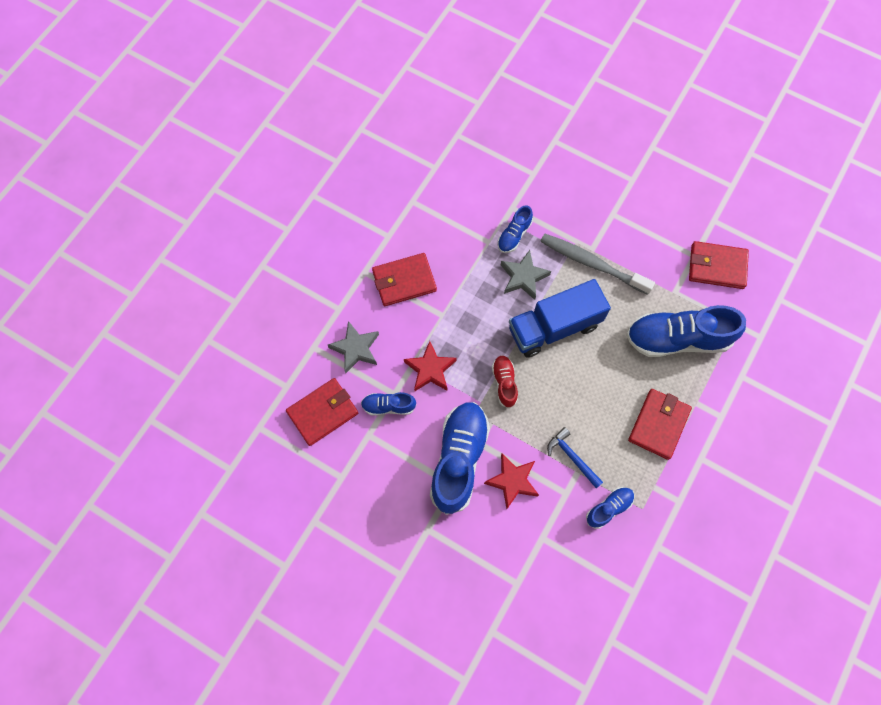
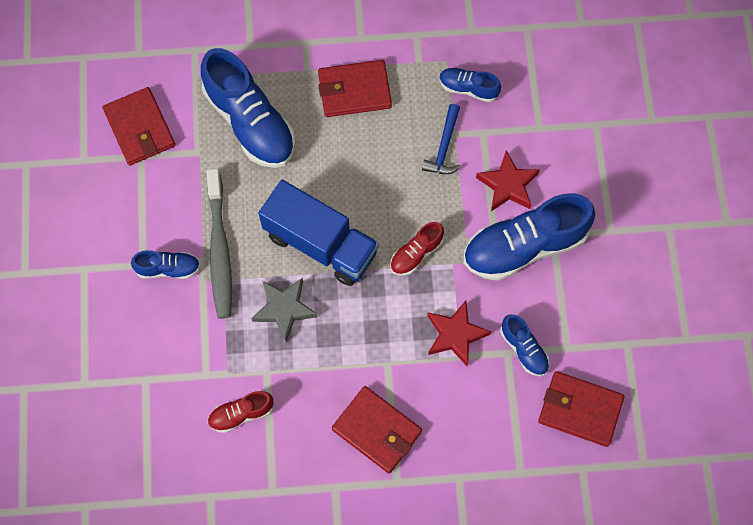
camera: 125 degrees left, 0 degrees up
grey star [328,321,379,373] -> none
blue shoe [498,205,533,253] -> blue shoe moved to [131,250,200,279]
none -> red shoe [207,391,274,433]

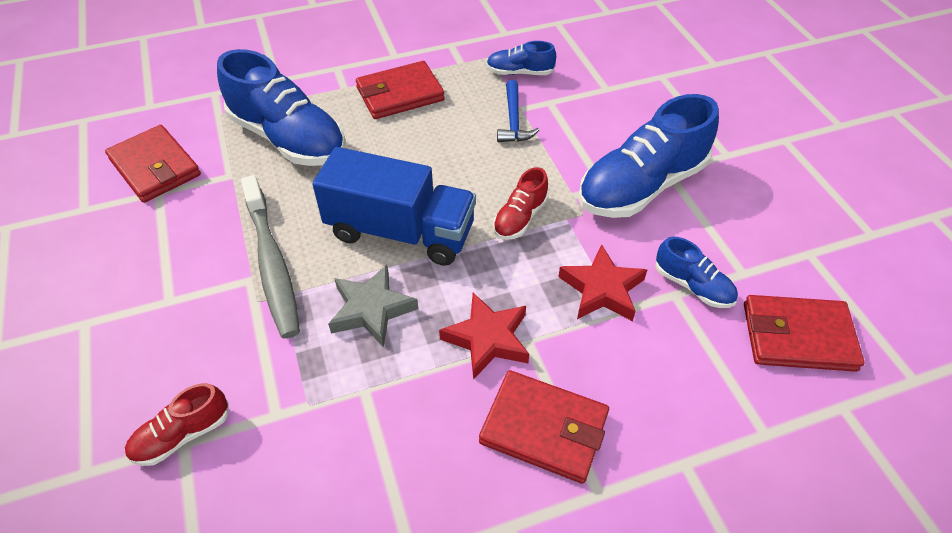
camera: 15 degrees left, 20 degrees down
blue shoe [131,250,200,279] -> none
red shoe [207,391,274,433] -> red shoe moved to [125,383,229,466]
red star [476,150,540,211] -> red star moved to [439,293,529,380]

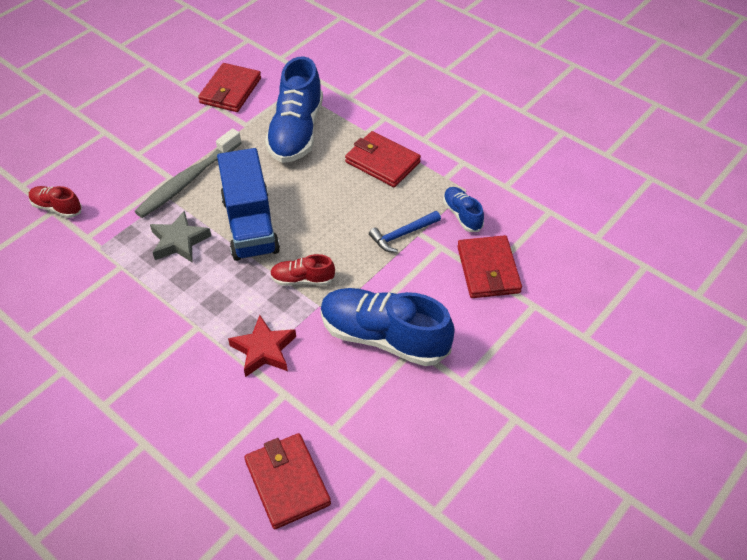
camera: 60 degrees right, 0 degrees up
red star [439,293,529,380] -> none
red wallet [479,370,609,484] -> red wallet moved to [457,235,522,298]
blue shoe [656,236,738,308] -> none

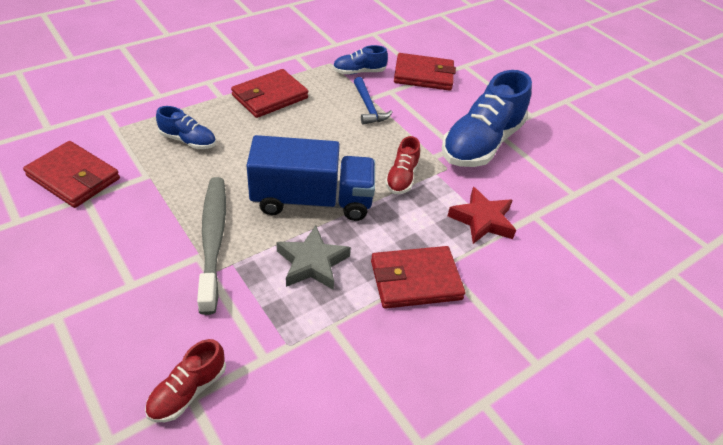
camera: 80 degrees left, 5 degrees down
grey toothbrush [134,128,241,218] -> grey toothbrush turned 150 degrees counterclockwise [197,177,226,315]
red wallet [244,433,331,529] -> red wallet moved to [371,246,465,309]
blue shoe [265,56,323,163] -> blue shoe [156,106,216,149], size x0.49

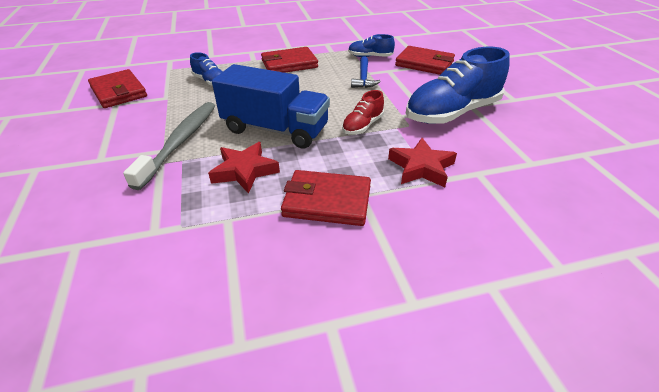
camera: 25 degrees right, 5 degrees down
red shoe [145,339,226,422] -> none
grey star [276,225,351,290] -> red star [208,142,280,194]

